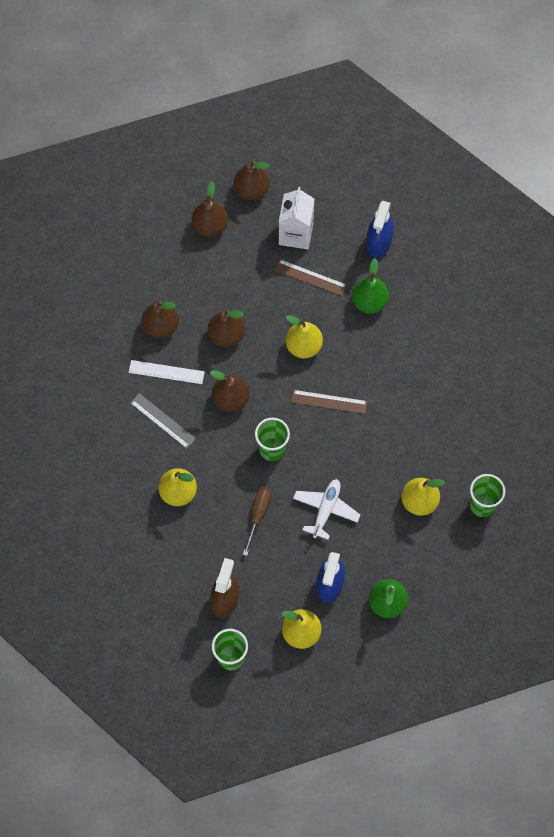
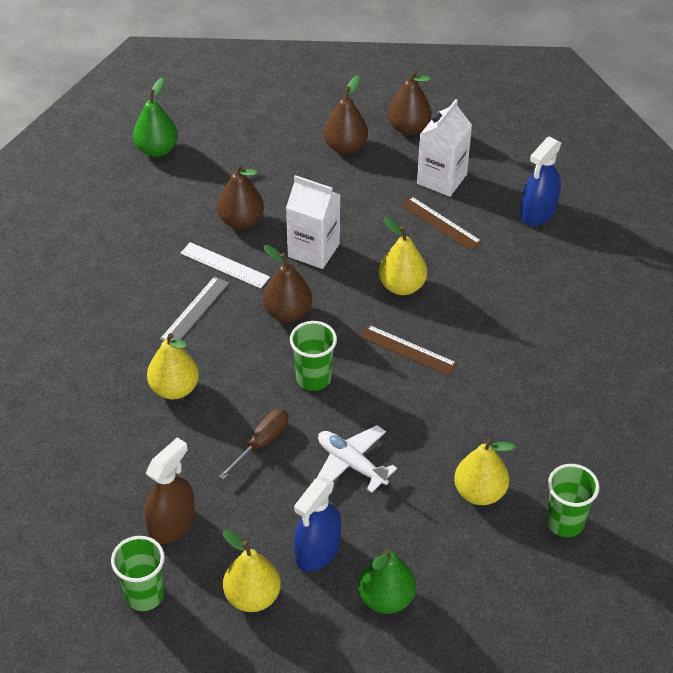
camera: 20 degrees right, 20 degrees down
grey ruler [130,393,196,449] -> grey ruler turned 60 degrees clockwise [160,276,229,341]
brown pear [208,310,245,348] -> white carton [286,175,340,269]
white plane [293,479,360,540] -> white plane turned 90 degrees counterclockwise [317,425,397,493]
green pear [352,258,389,314] -> green pear moved to [133,78,178,157]

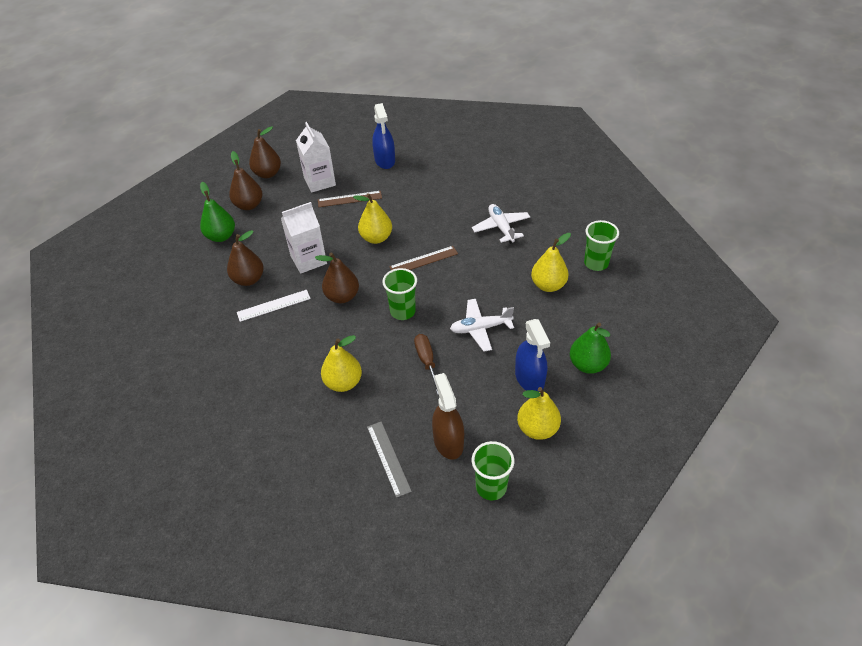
camera: 50 degrees left, 0 degrees up
green pear [133,78,178,157] -> green pear moved to [200,182,235,242]
grey ruler [160,276,229,341] -> grey ruler moved to [367,422,412,498]
none -> white plane [472,204,530,244]

